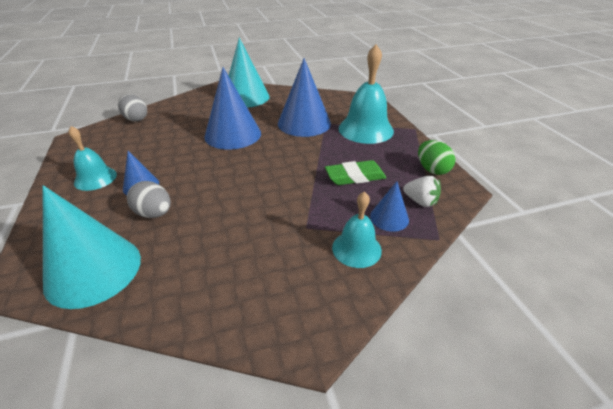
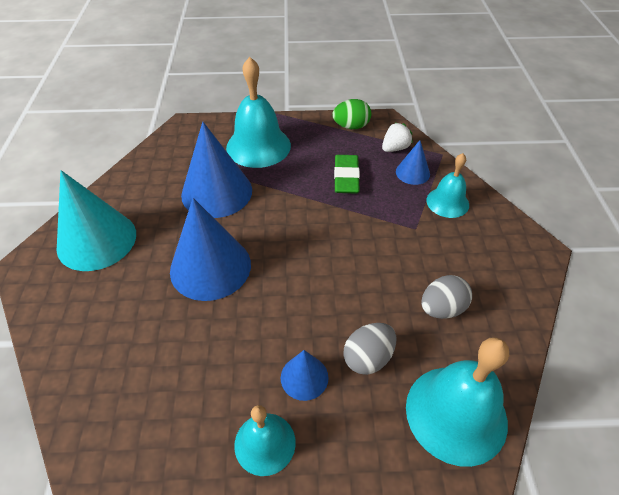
camera: 75 degrees left, 10 degrees up
turquoise cone [43,185,141,309] -> turquoise bell [406,337,509,467]
grey egg [118,94,147,121] -> grey egg moved to [421,275,472,319]

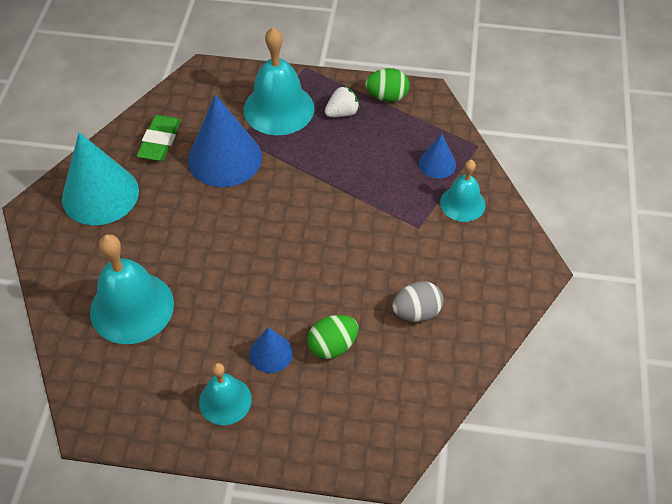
camera: 10 degrees right, 5 degrees up
blue cone [170,198,251,301] -> none
green eraser [334,155,360,194] -> green eraser moved to [136,115,181,161]
grey egg [344,323,396,375] -> green egg [307,315,358,359]
white strawberry [382,123,413,152] -> white strawberry moved to [325,85,360,117]
turquoise bell [406,337,509,467] -> turquoise bell moved to [90,234,174,344]

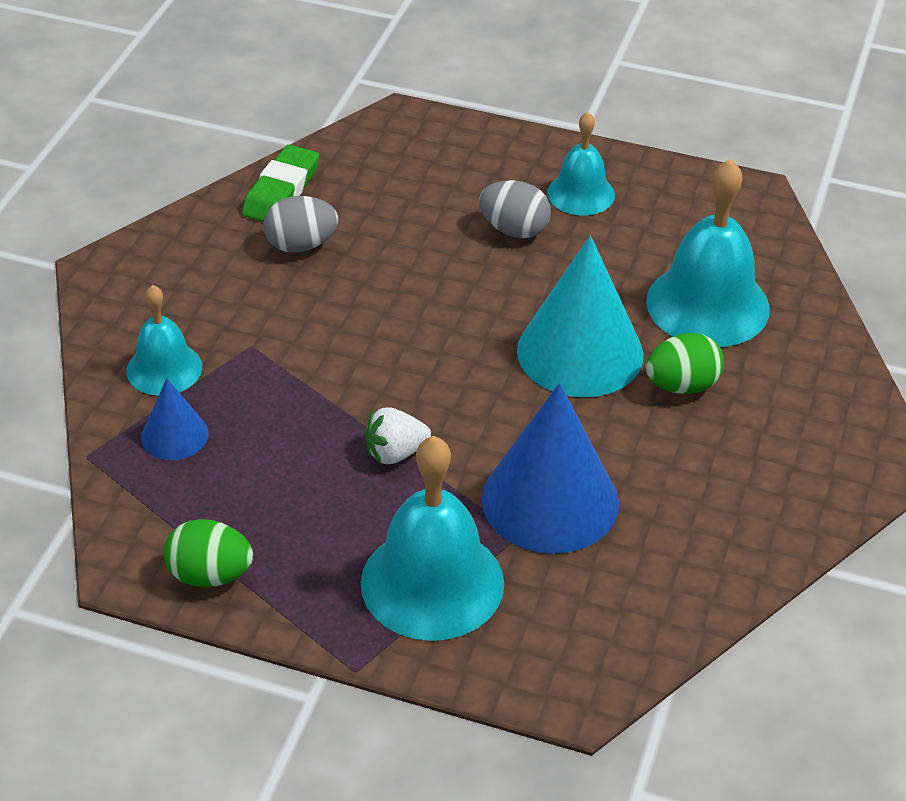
camera: 170 degrees left, 10 degrees down
turquoise cone [62,132,139,225] -> turquoise cone moved to [517,235,643,398]
green eraser [136,115,181,161] -> green eraser moved to [242,145,319,222]
blue cone [249,328,293,373] -> grey egg [479,180,551,238]
green egg [307,315,358,359] -> green egg moved to [646,333,724,394]
white strawberry [325,85,360,117] -> white strawberry moved to [365,407,431,464]

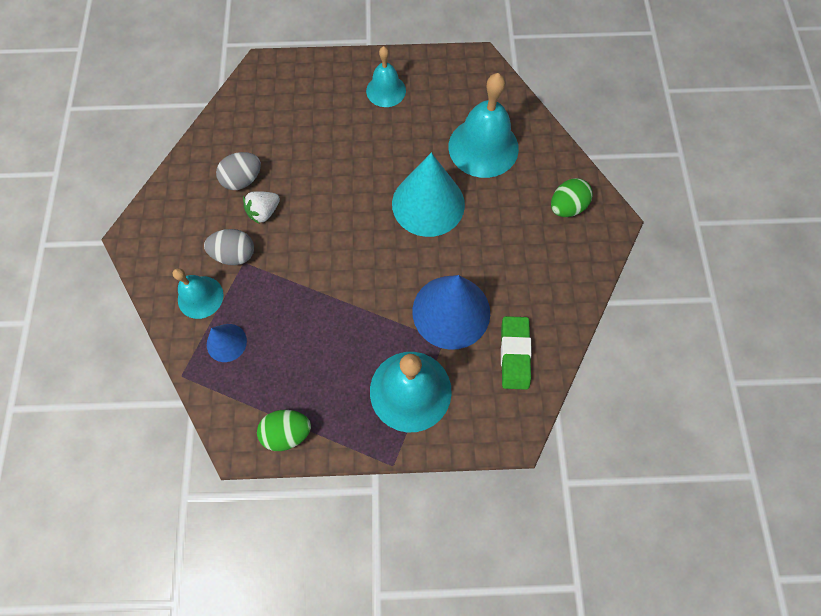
camera: 20 degrees left, 25 degrees up
green eraser [242,145,319,222] -> green eraser moved to [501,316,532,390]
white strawberry [365,407,431,464] -> white strawberry moved to [243,191,280,224]
grey egg [479,180,551,238] -> grey egg moved to [204,229,254,265]
green egg [646,333,724,394] -> green egg moved to [551,178,593,217]

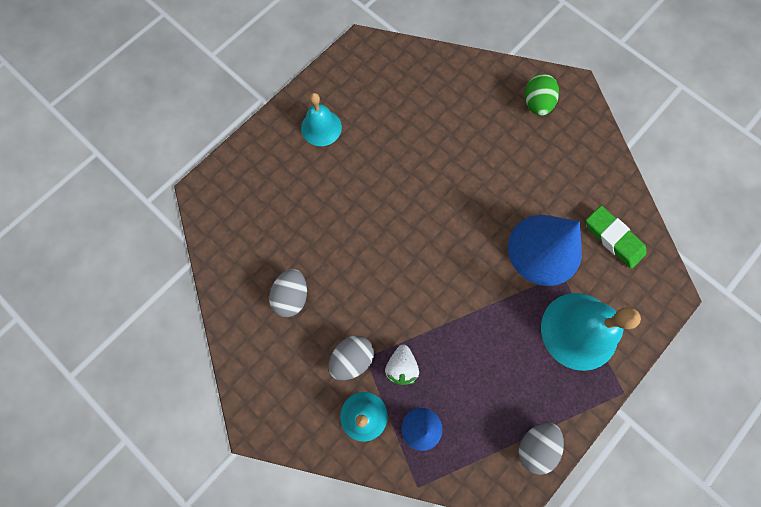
camera: 45 degrees left, 5 degrees up
white strawberry [243,191,280,224] -> white strawberry moved to [385,345,419,385]
green egg [257,410,311,451] -> grey egg [519,422,564,475]
turquoise cone [392,153,465,237] -> none
turquoise bell [449,73,519,178] -> none

